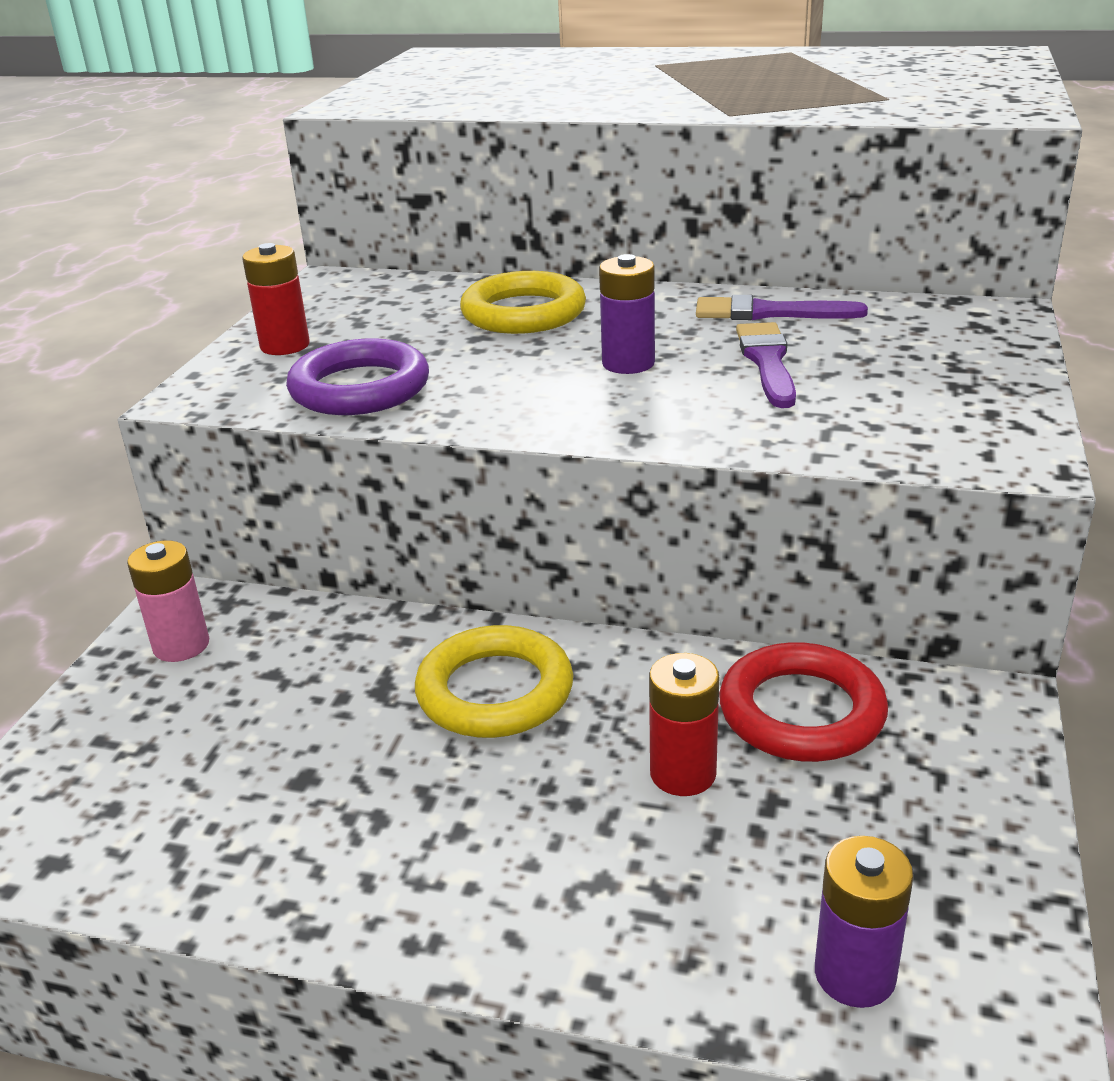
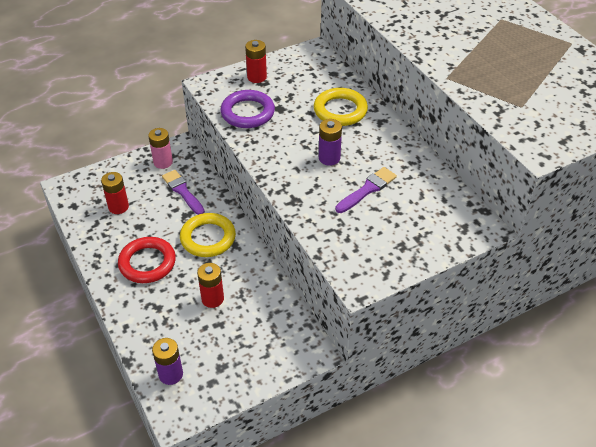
camera: 45 degrees right, 15 degrees up
purple brush [696,295,868,320] -> purple brush moved to [162,170,205,215]
red ring [719,642,888,762] -> red ring moved to [118,237,176,283]
none -> red battery [101,172,129,214]

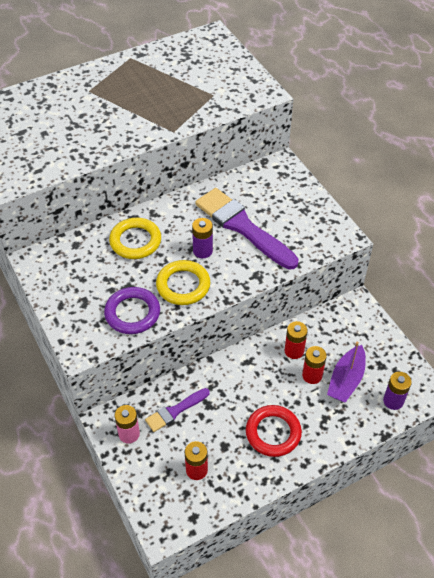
camera: 90 degrees left, 5 degrees up
yellow ring [180,213,236,257] -> yellow ring moved to [156,260,210,305]
red battery [245,40,267,83] -> red battery moved to [284,321,308,359]
purple brush [335,167,397,213] -> purple brush [195,188,298,270], size x1.92
none -> purple boat [327,342,366,403]

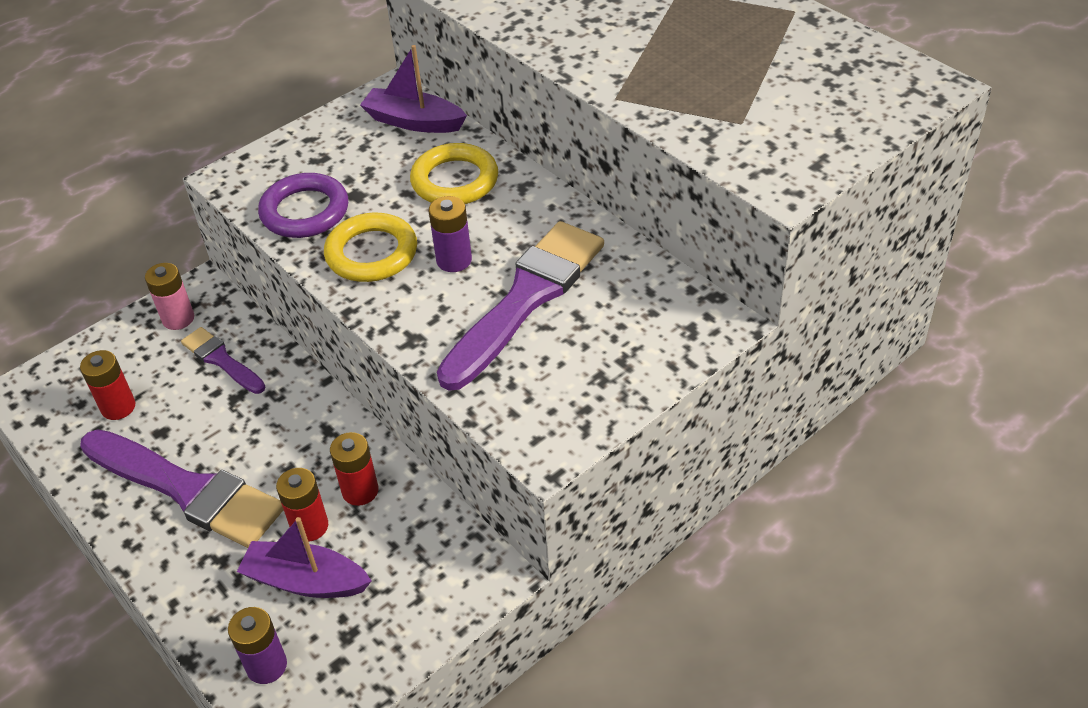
camera: 80 degrees right, 5 degrees down
red ring [246,405,302,457] -> purple brush [80,429,284,548]
none -> purple boat [360,45,467,133]

